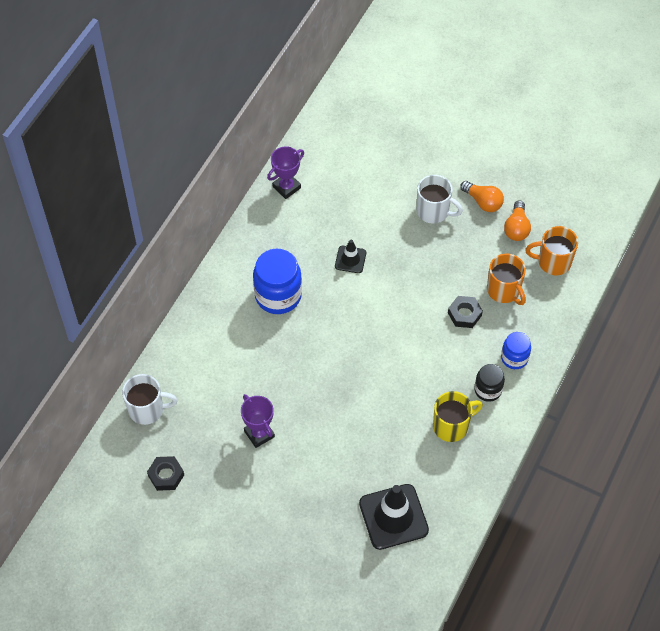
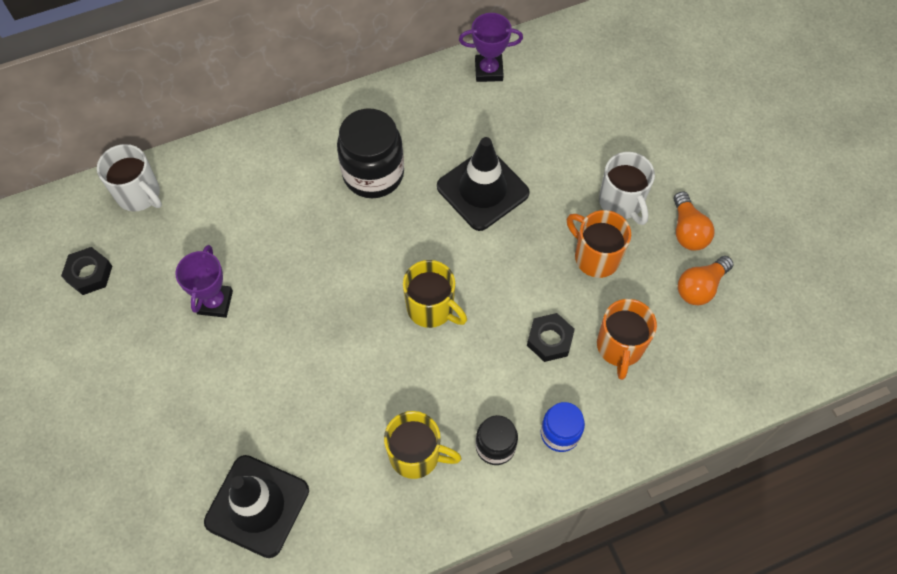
camera: 40 degrees right, 5 degrees up
blue jar [253,249,302,314] -> black jar [337,109,404,198]
black traffic cone [335,239,366,273] -> black traffic cone [437,137,530,231], size x1.88
orange mug [525,226,578,275] -> orange mug moved to [567,210,631,278]
none -> yellow mug [403,260,467,328]

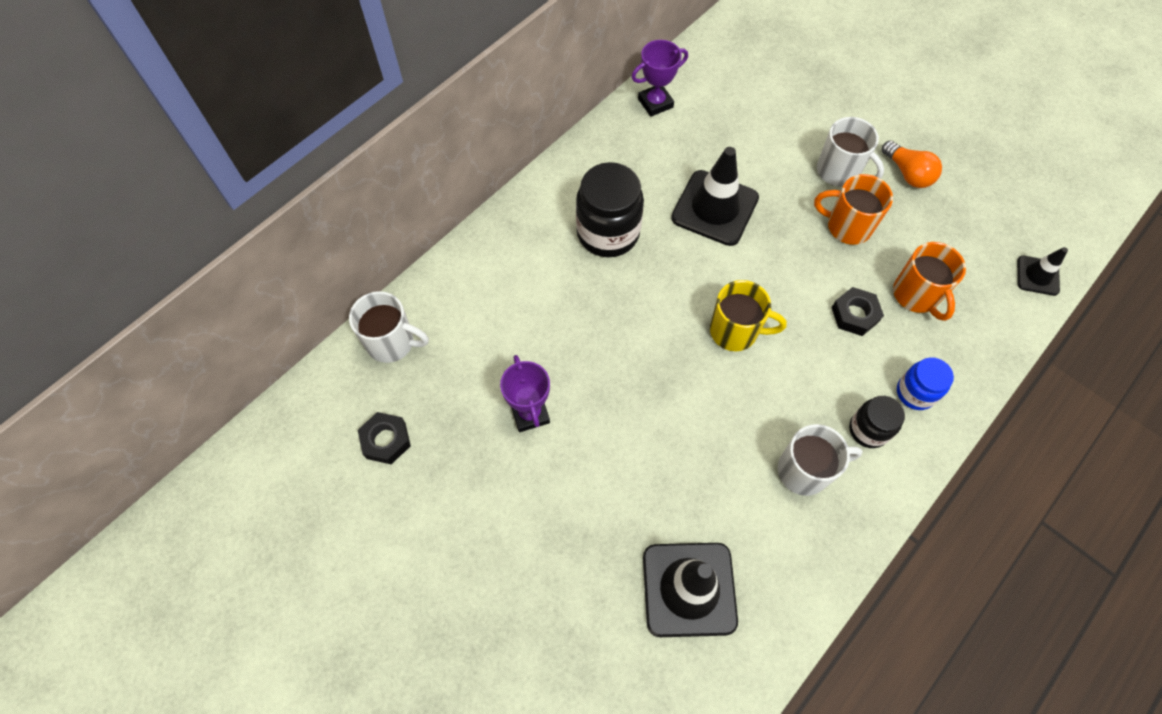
camera: 25 degrees left, 0 degrees up
yellow mug [384,411,462,479] -> white mug [778,424,863,496]
orange light bulb [678,256,733,305] -> none
none -> black traffic cone [1017,247,1068,296]

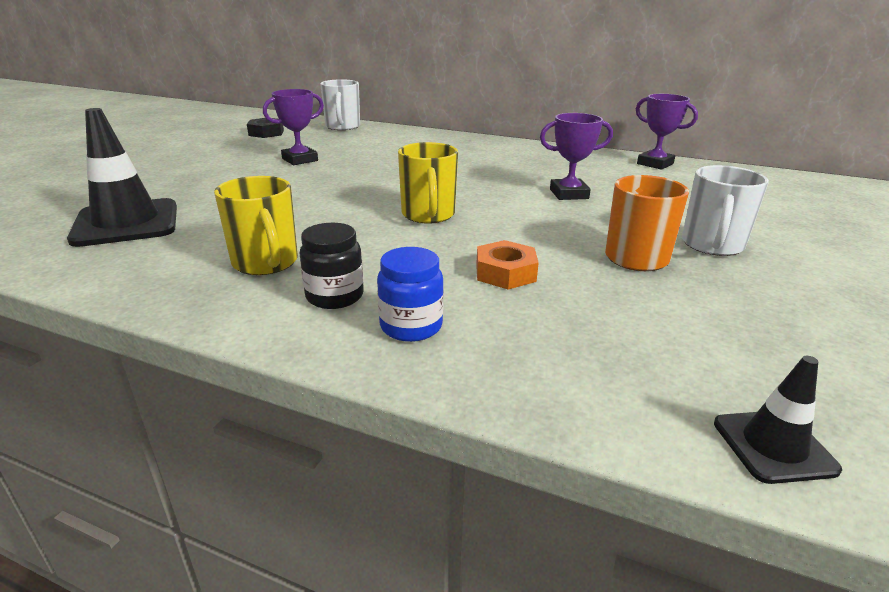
camera: 70 degrees right, 35 degrees down
black jar [576,162,644,257] -> none
black traffic cone [671,147,759,246] -> purple trophy [540,113,613,200]
white mug [778,424,863,496] -> yellow mug [214,176,298,275]
black nut [831,287,884,336] -> orange nut [476,240,539,290]
orange light bulb [882,141,942,188] -> none
orange mug [893,242,966,321] -> none

